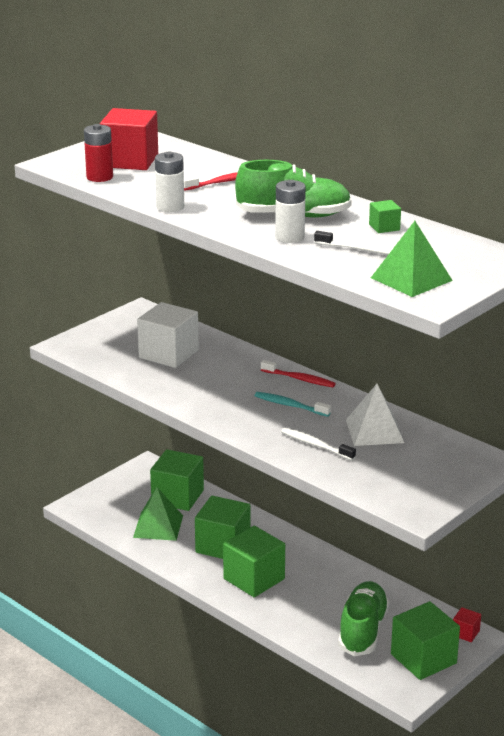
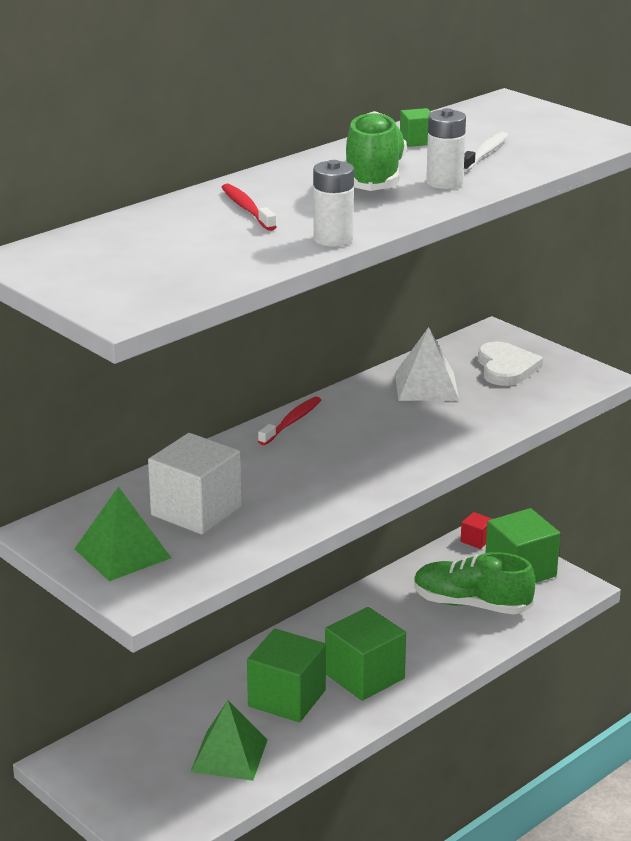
camera: 85 degrees left, 0 degrees up
red battery [84,124,113,182] -> none
red cube [100,108,158,170] -> none
green cube [150,449,204,511] -> none
turquoise toothbrush [255,392,331,417] -> none
white toothbrush [281,428,356,461] -> none
green pyramid [371,221,453,297] -> green pyramid moved to [75,487,171,581]
none -> white heart [478,341,543,386]

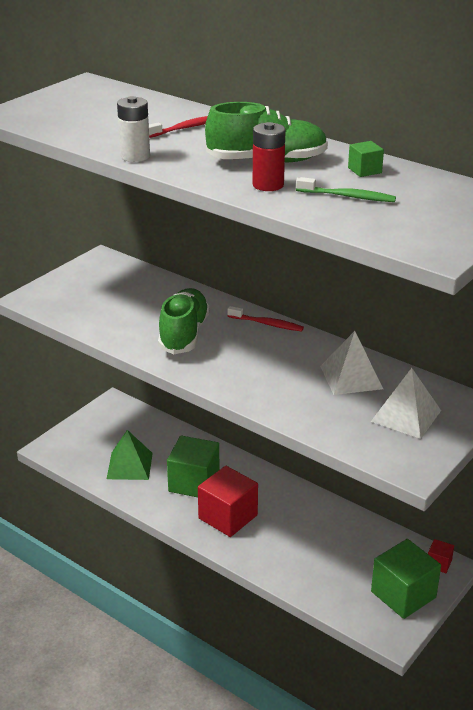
camera: 80 degrees right, 5 degrees up
green pyramid [75,487,171,581] -> none
white cube [148,433,242,534] -> none
green cube [325,607,406,701] -> red cube [198,466,258,537]
green shoe [414,552,535,614] -> green shoe moved to [158,288,210,354]
white battery [426,108,466,189] -> red battery [253,122,286,191]
white toothbrush [464,132,508,172] -> green toothbrush [296,177,396,202]
white heart [478,341,543,386] -> white pyramid [371,368,441,439]

